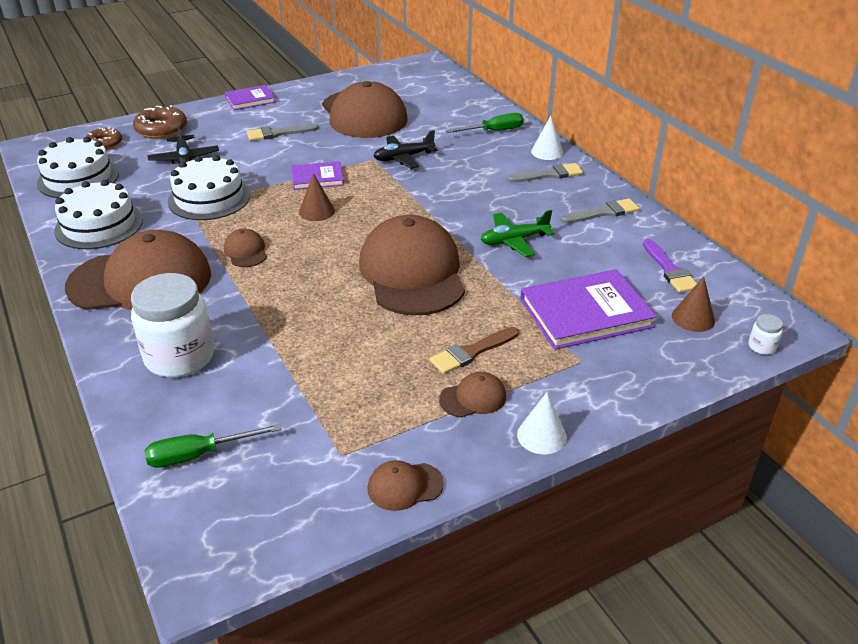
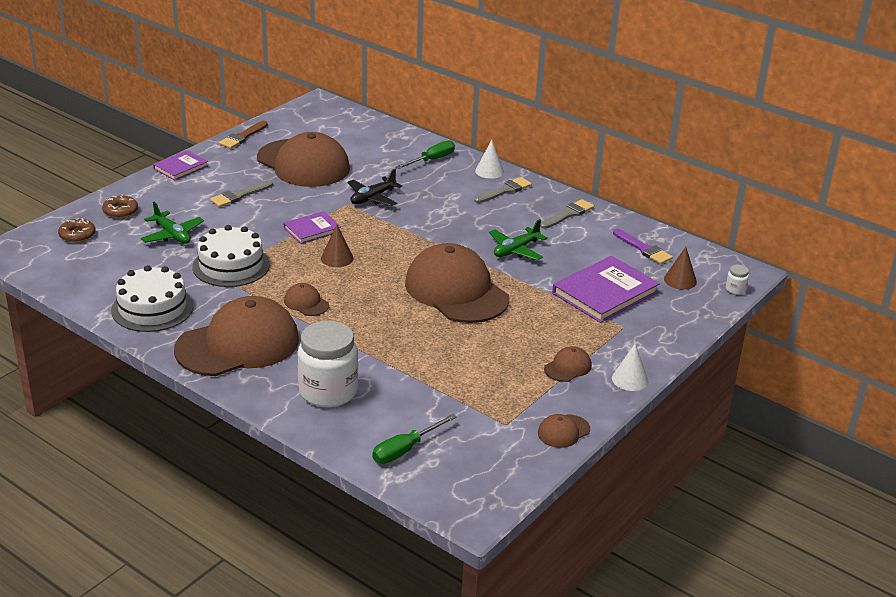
camera: 25 degrees left, 5 degrees down
white cake [37,137,119,198] -> none
brown donut [133,105,187,138] -> brown donut [102,195,138,218], size x0.66
black plane [148,122,219,164] -> green plane [141,202,204,244]
brown brush [429,327,519,374] -> brown brush moved to [219,121,268,149]

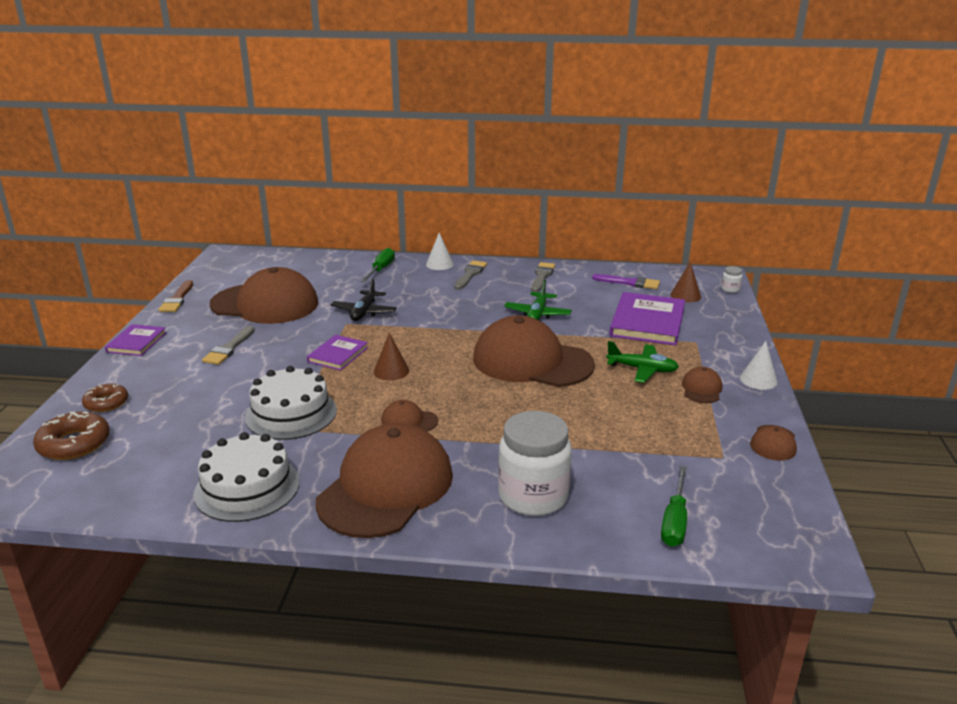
camera: 30 degrees left, 5 degrees down
brown donut [58,219,96,242] -> brown donut [33,411,110,460], size x1.50
green plane [141,202,204,244] -> green plane moved to [606,341,679,383]

